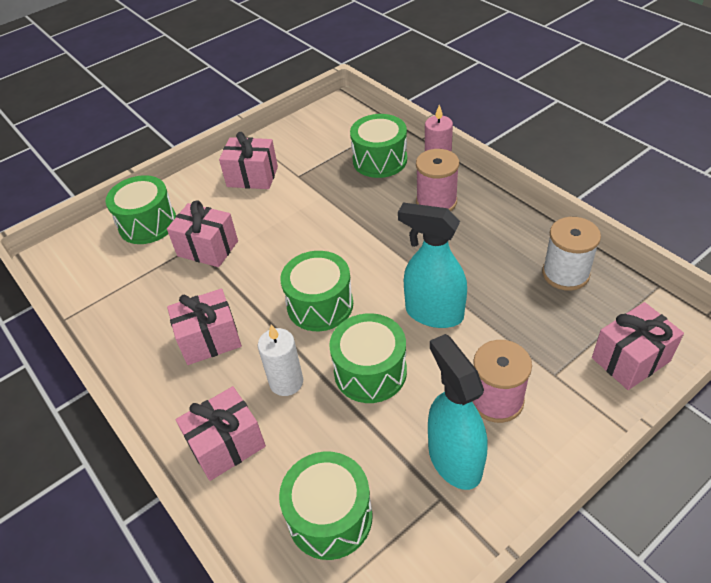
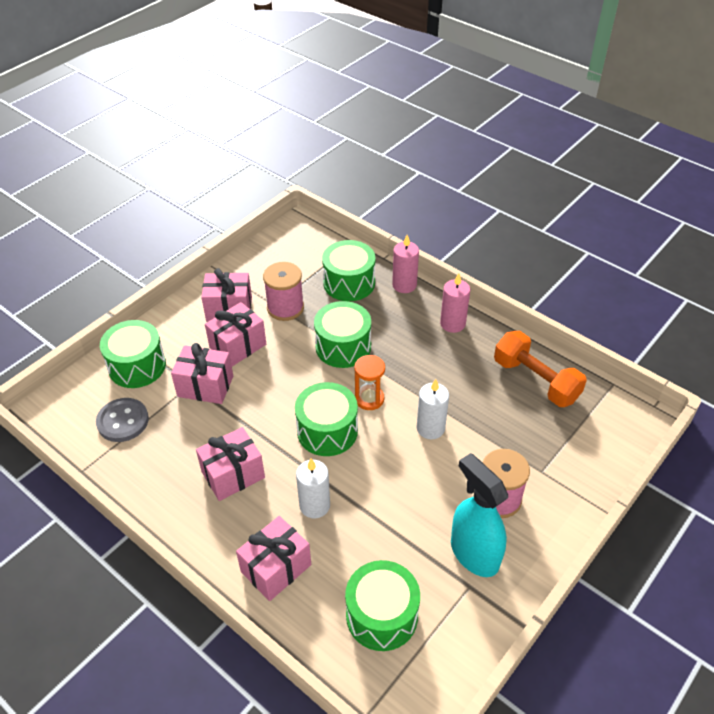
camera: 15 degrees left, 0 degrees up
green drum [329,313,407,403] -> green drum moved to [314,301,371,368]
turquoise spray bottle [398,203,467,328] -> white candle [416,379,449,439]
pink spool [416,149,459,211] -> pink spool moved to [263,262,304,321]
white spool [542,217,601,291] -> orange dumbbell [494,331,587,407]
pink gift [592,302,684,390] -> pink gift moved to [205,302,266,366]
none -> grey button [96,398,149,442]
none -> orange hourglass [354,355,385,410]
none -> pink candle [440,273,470,333]

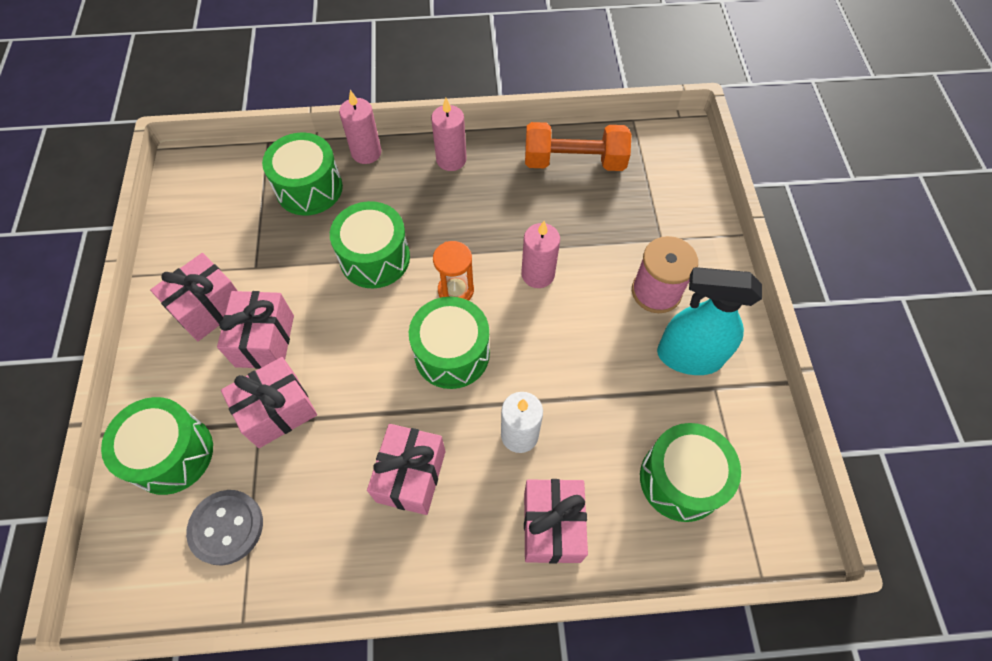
camera: 45 degrees left, 15 degrees up
pink spool [263,262,304,321] -> none
white candle [416,379,449,439] -> pink candle [521,221,560,288]

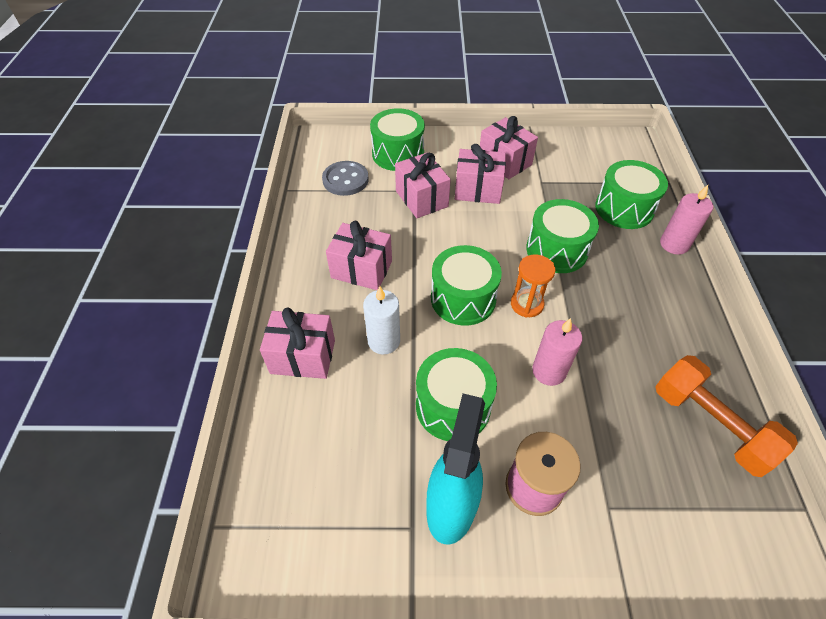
camera: 95 degrees right, 10 degrees down
pink candle [431,98,467,171] -> none
orange dumbbell [525,122,632,171] -> orange dumbbell turned 45 degrees counterclockwise [655,355,798,477]
green drum [640,423,741,522] -> green drum moved to [416,348,497,441]

